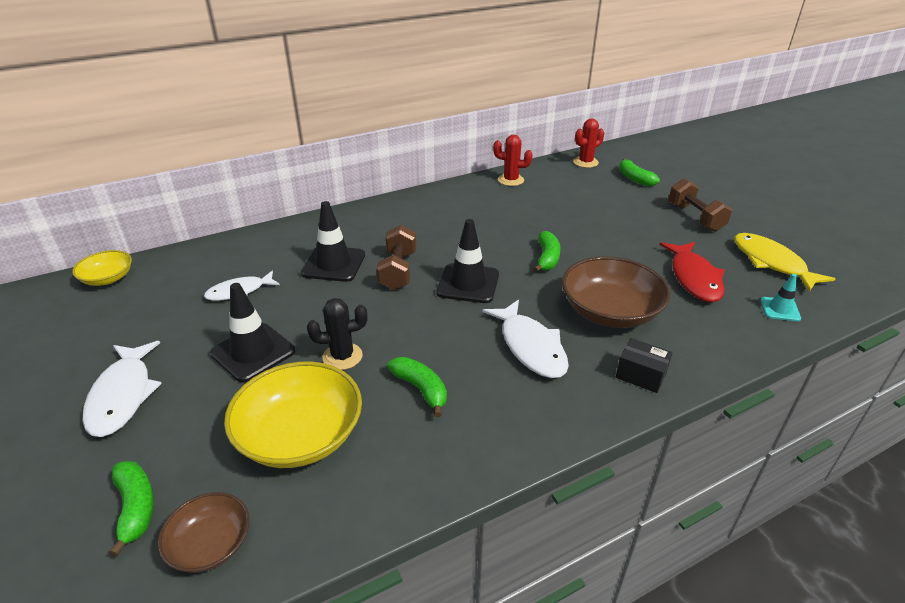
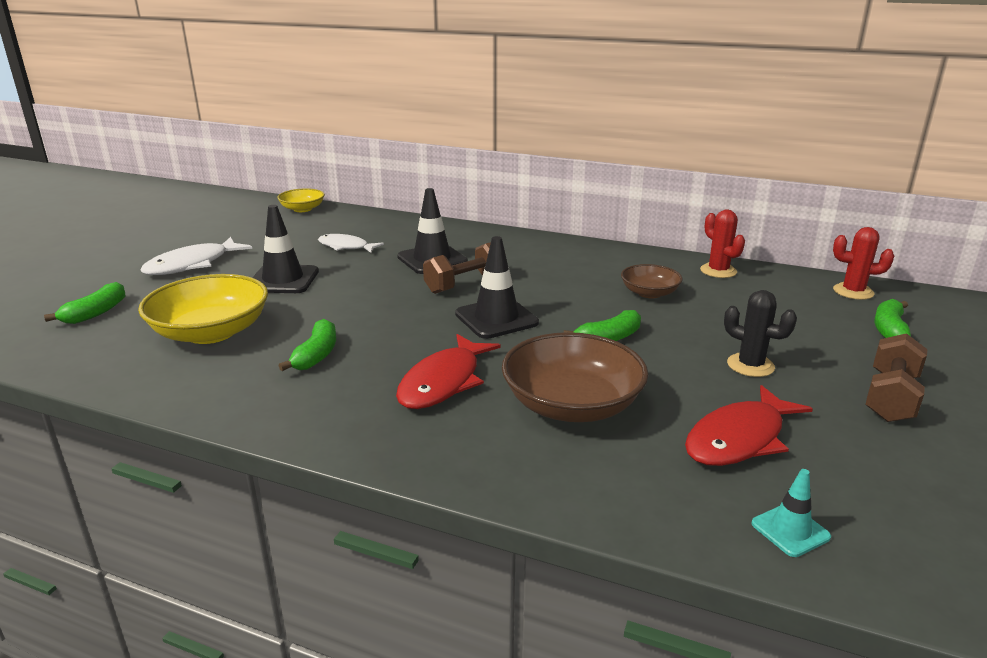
camera: 50 degrees right, 10 degrees down
brown bowl [158,492,250,572] -> brown bowl moved to [621,264,683,298]
black cactus [307,298,368,370] -> black cactus moved to [724,290,797,377]
white fish [482,300,569,378] -> red fish [396,334,501,409]
black box [616,338,672,393] -> none
yellow fish [734,233,835,292] -> none

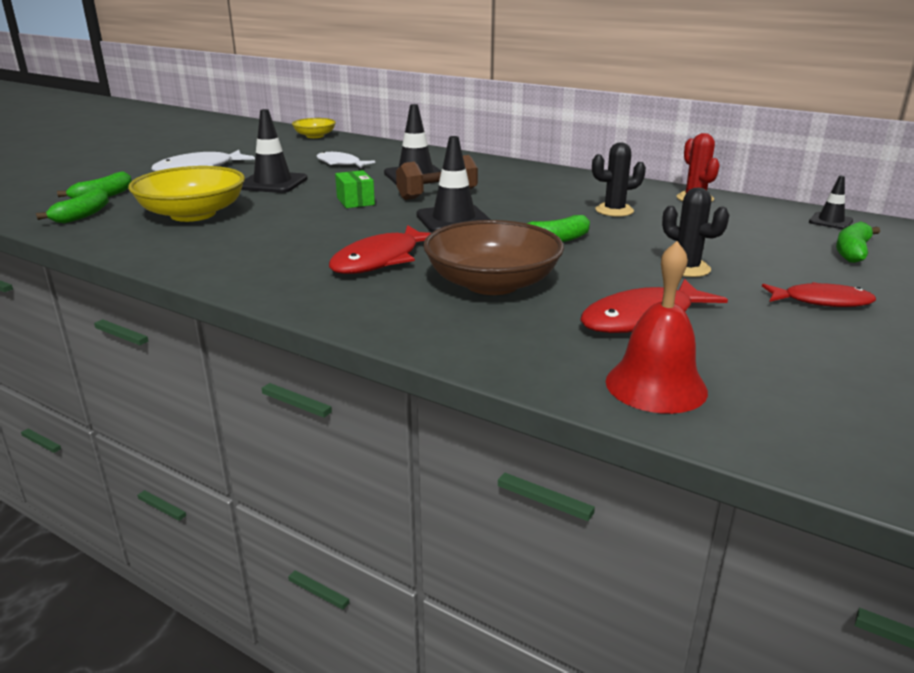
camera: 10 degrees right, 0 degrees up
green banana [279,319,336,371] -> green banana moved to [36,188,109,223]
brown bowl [621,264,683,298] -> black cactus [592,142,646,217]
turquoise traffic cone [751,469,831,557] -> red bell [606,241,708,414]
red cactus [833,227,894,300] -> black traffic cone [809,176,853,229]
brown dumbbell [865,333,927,422] -> red fish [762,282,876,307]
none -> green box [335,170,375,208]

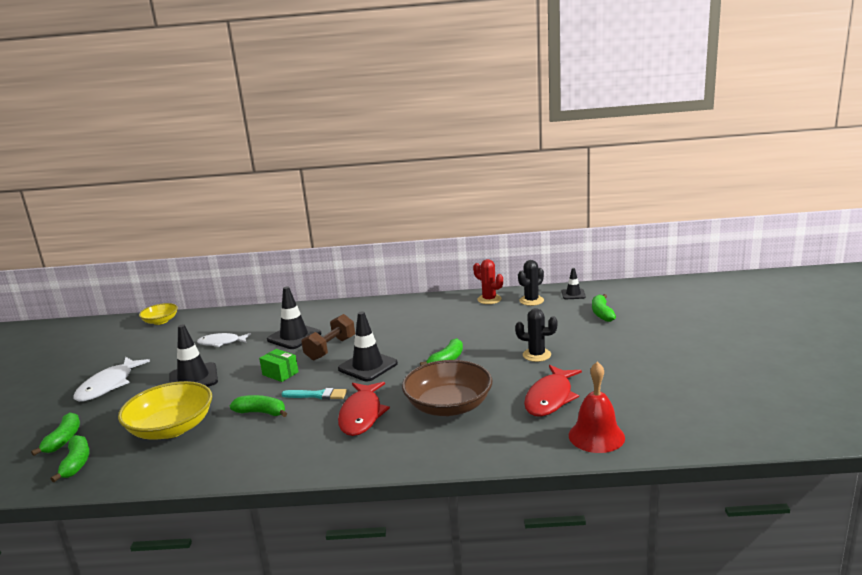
camera: 30 degrees left, 5 degrees down
black cactus [592,142,646,217] -> black cactus moved to [518,260,544,306]
red fish [762,282,876,307] -> none
none -> green banana [230,395,287,417]
none -> turquoise brush [281,388,347,400]

